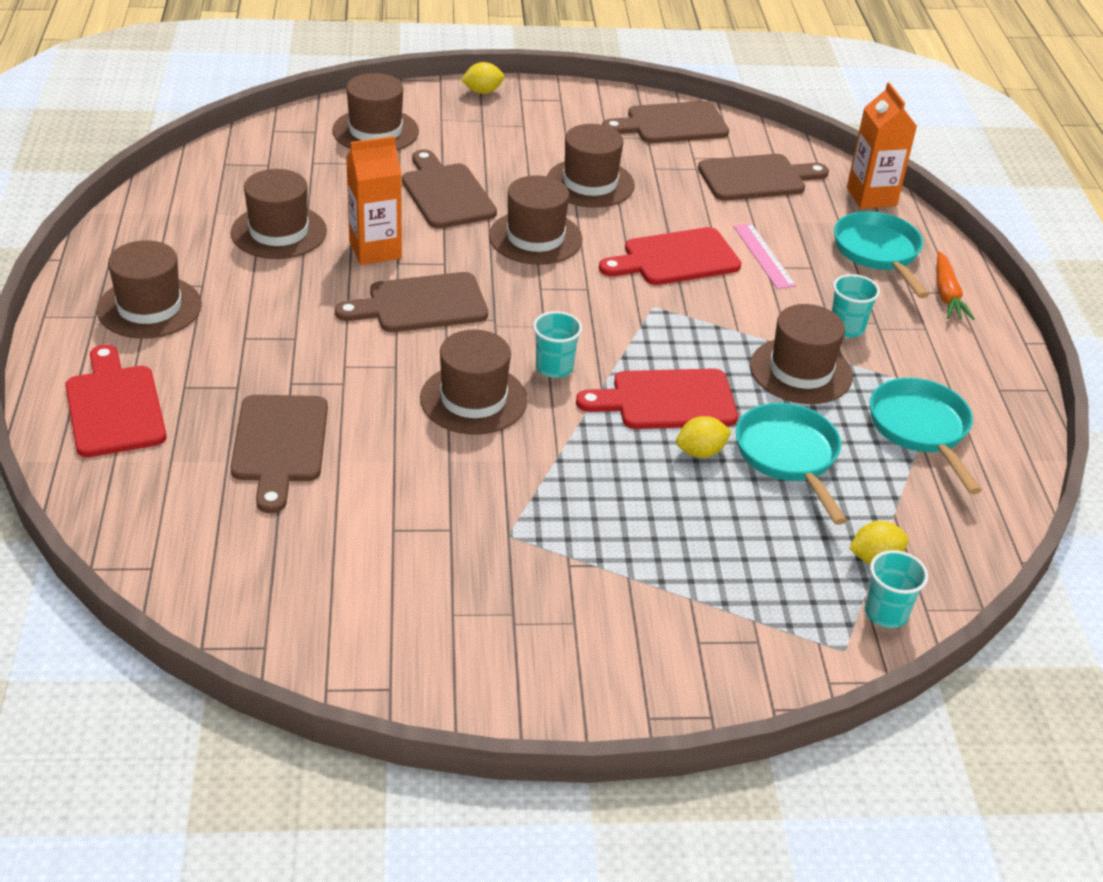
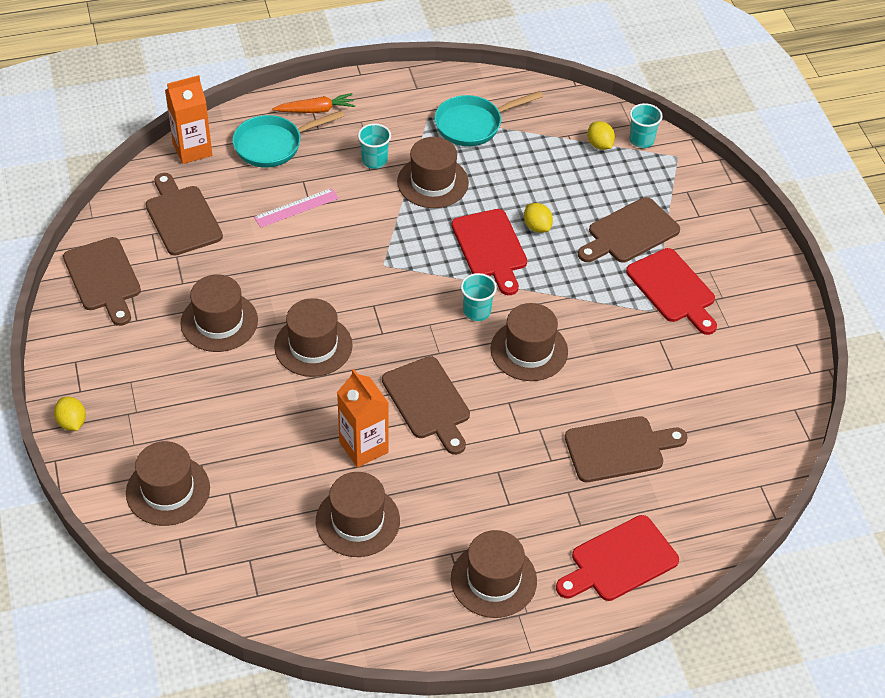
camera: 100 degrees left, 10 degrees up
brown cutting board [402,149,497,228] -> brown cutting board moved to [578,197,680,263]
red cutting board [599,227,741,285] -> red cutting board moved to [626,248,717,335]
turquoise pan [736,403,847,525] -> none

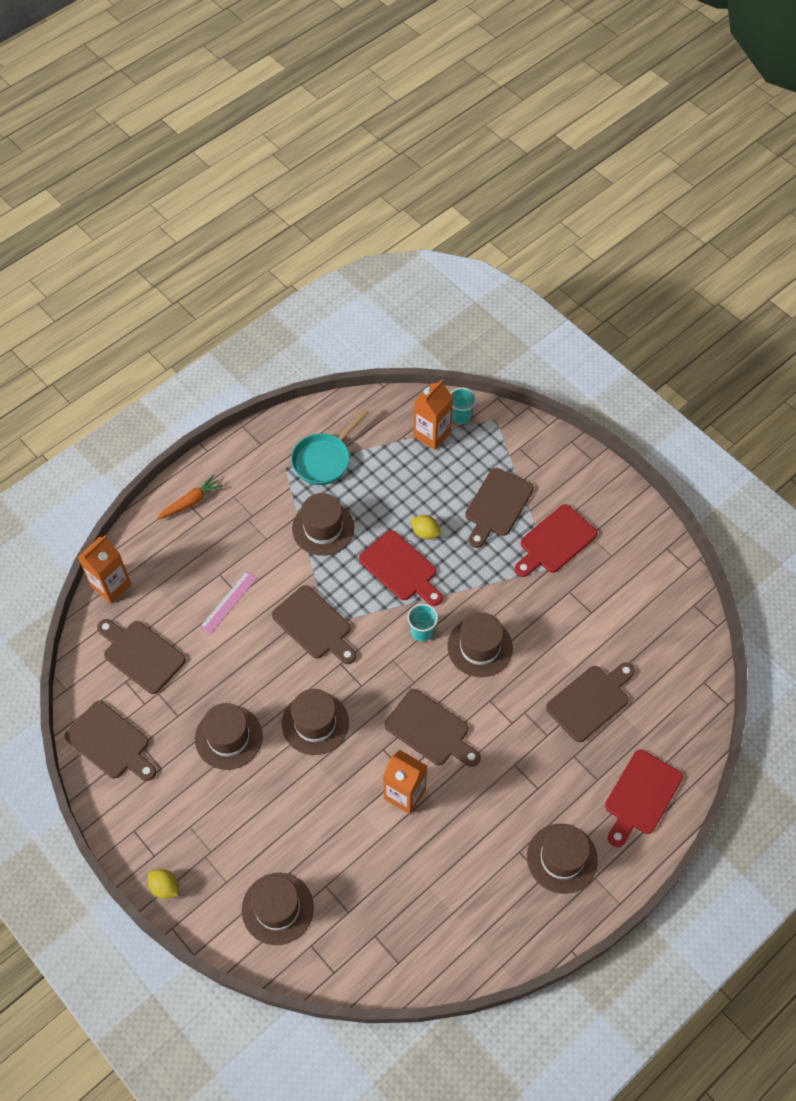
camera: 25 degrees left, 10 degrees up
turquoise pan [232,110,345,168] -> none
brown hat [316,472,400,557] -> none
turquoise cup [358,123,391,169] -> none
yellow lemon [587,121,615,150] -> orange carton [414,380,453,450]
red cutting board [626,248,717,335] -> red cutting board turned 105 degrees clockwise [515,504,597,577]
none -> brown cutting board [272,585,356,664]

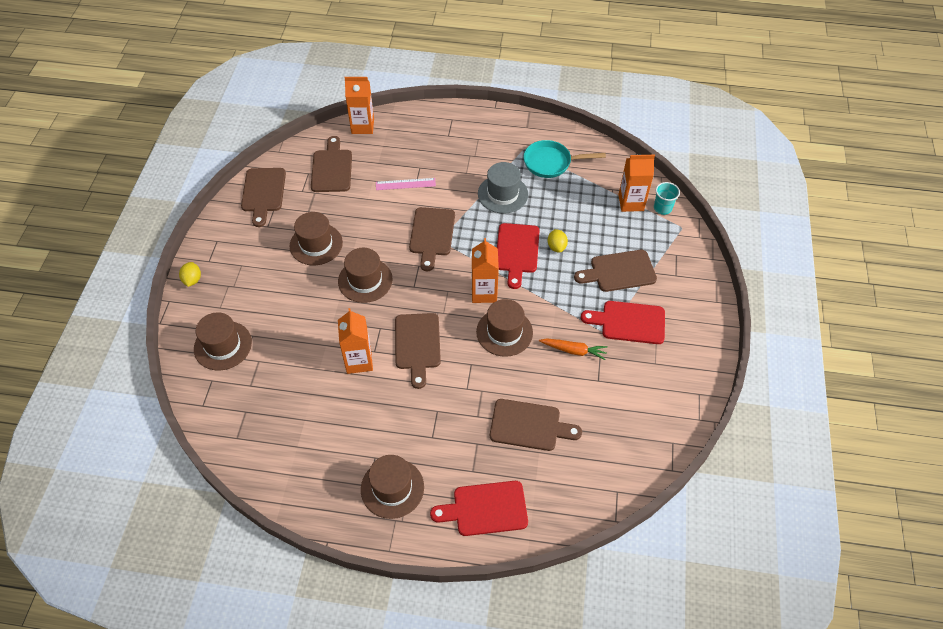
camera: 50 degrees right, 5 degrees down
orange carrot [157,474,223,520] -> orange carrot moved to [539,339,608,360]
brown hat [292,493,354,556] -> grey hat [478,162,528,214]
turquoise cup [408,604,438,641] -> orange carton [472,238,499,303]

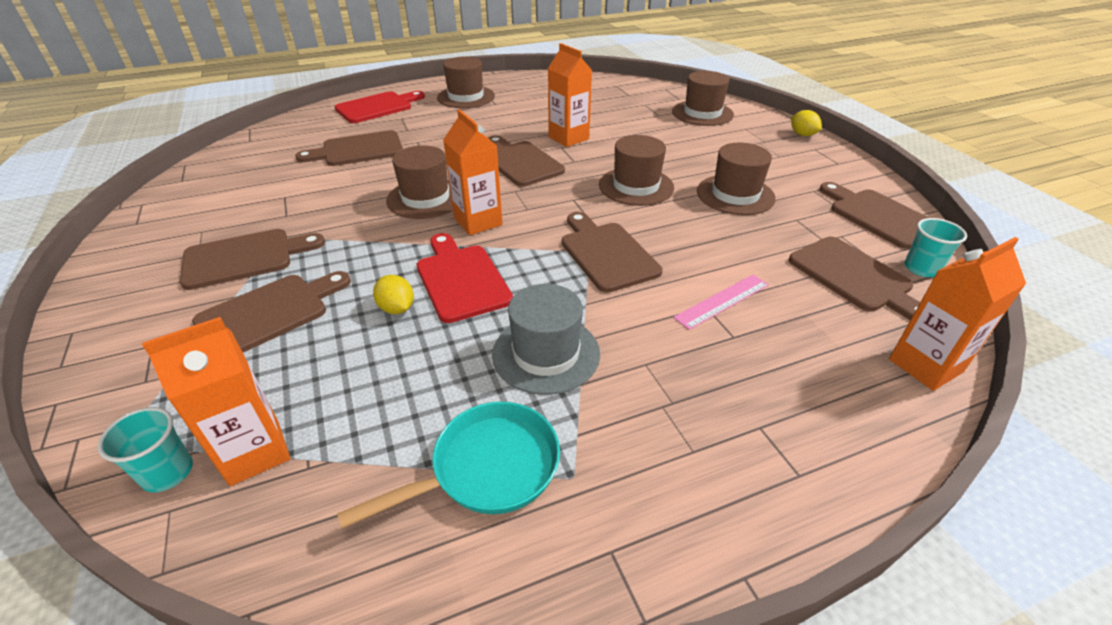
camera: 150 degrees right, 15 degrees down
orange carrot [539,339,608,360] -> none
red cutting board [581,301,665,344] -> brown cutting board [180,229,325,290]
none -> turquoise cup [904,218,967,277]

